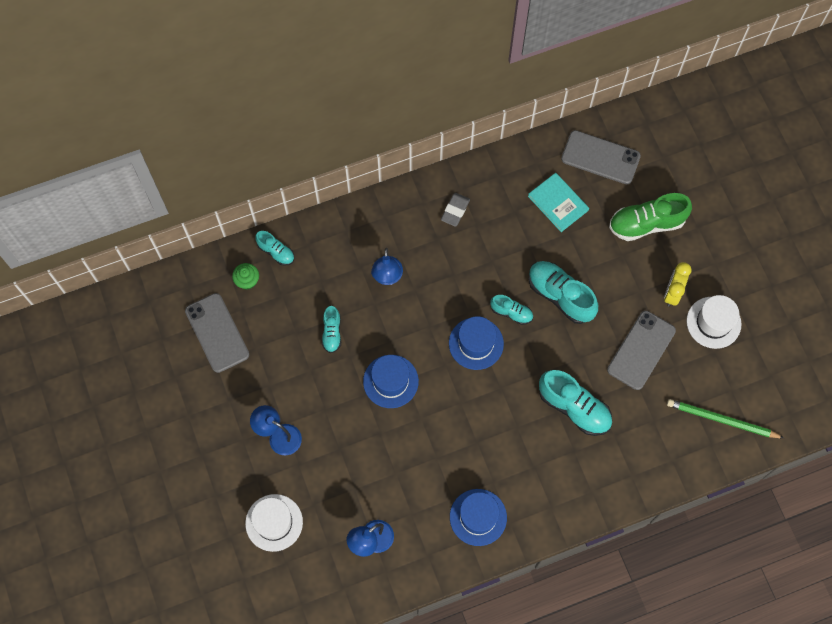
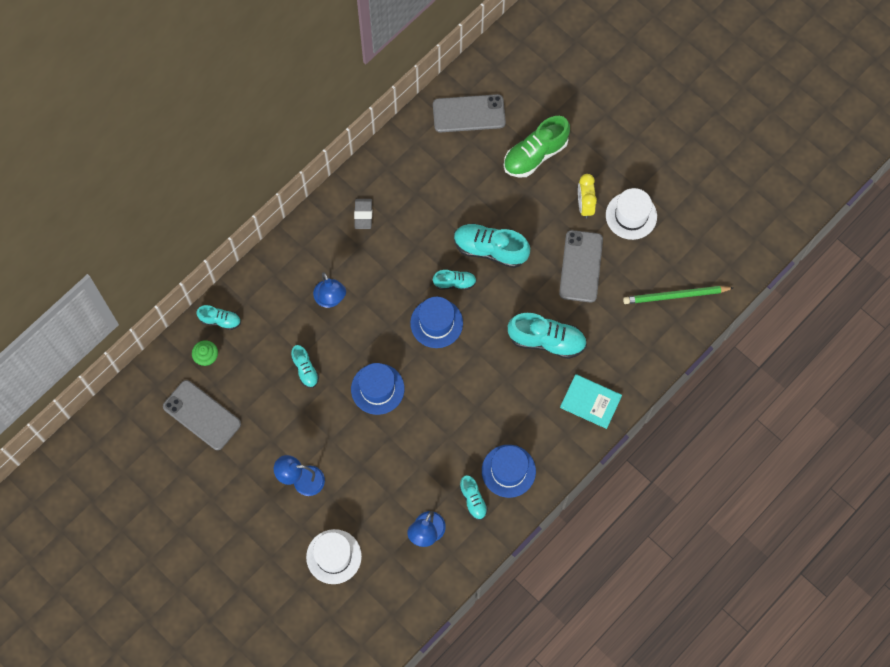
camera: 25 degrees left, 0 degrees up
turquoise book [528,173,589,232] -> turquoise book moved to [560,374,622,429]
none -> turquoise shoe [459,475,488,520]

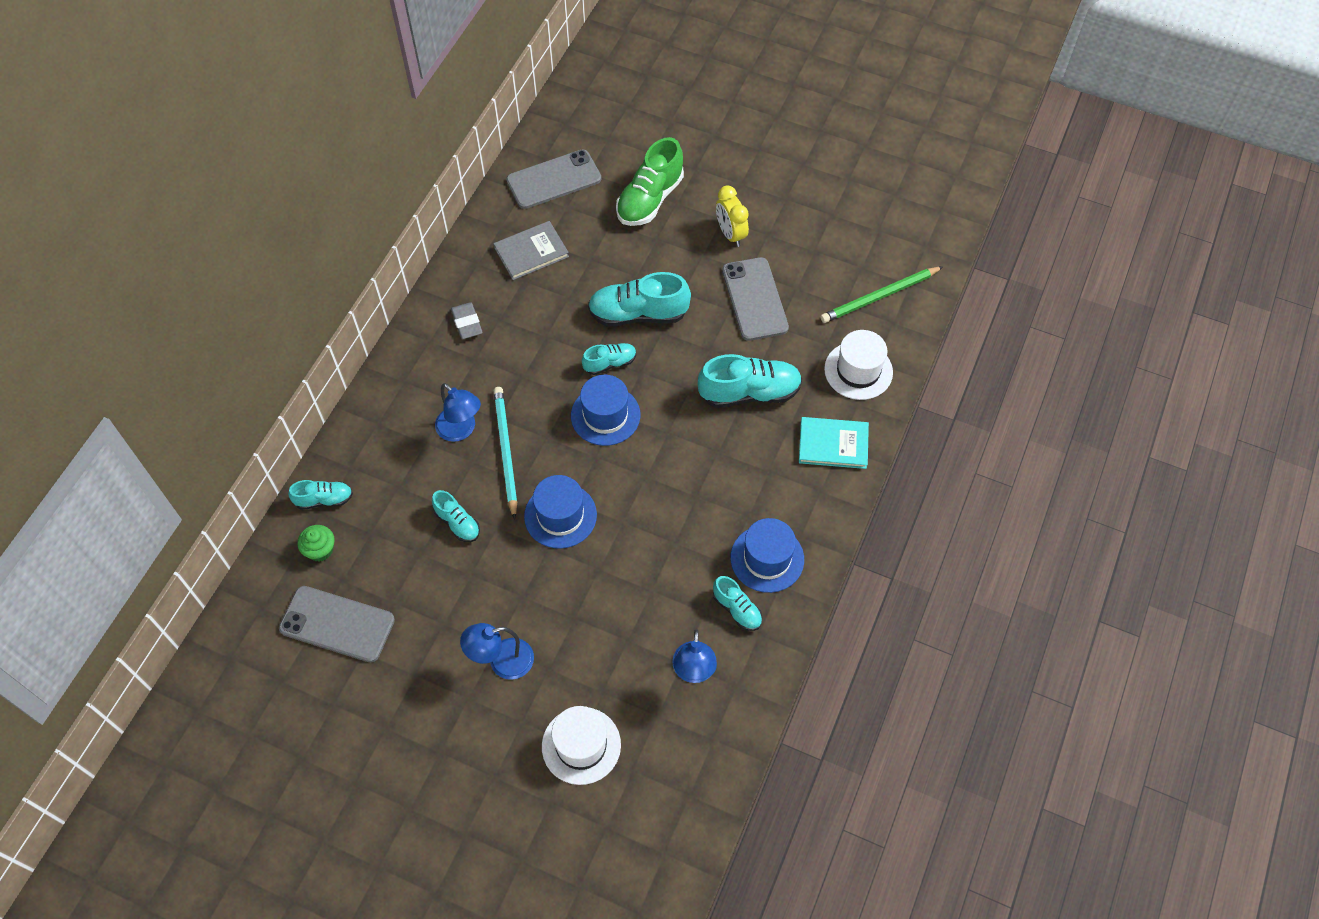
camera: 20 degrees left, 10 degrees down
white hat [606,188,657,240] -> white hat moved to [824,330,893,400]
none -> grey book [494,221,569,280]
none -> turquoise pencil [494,387,517,520]

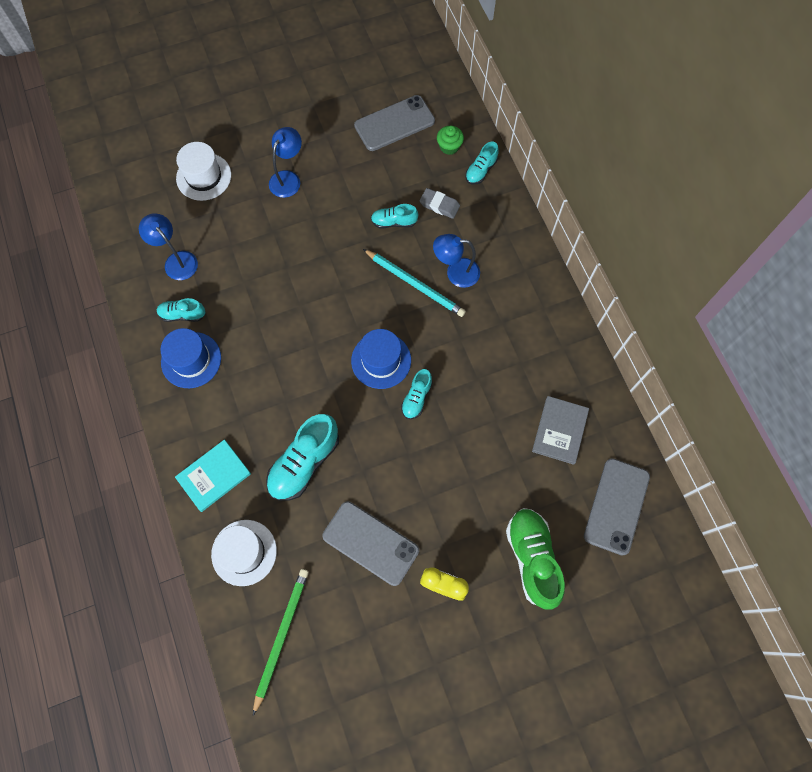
camera: 135 degrees right, 10 degrees up
grey eraser [451,302,483,339] -> grey eraser moved to [420,188,460,219]
blue hat [524,475,597,549] -> none
turquoise shoe [588,272,691,327] -> none

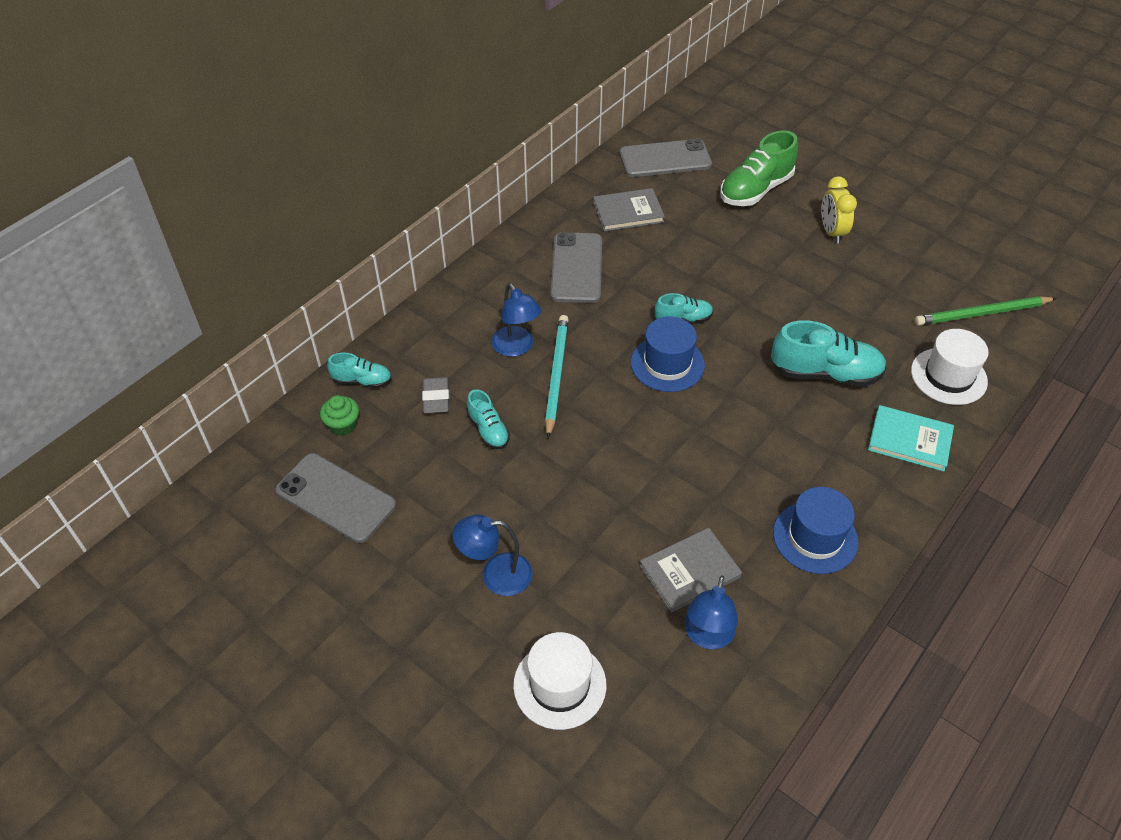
camera: 120 degrees left, 20 degrees down
turquoise shoe [157,298,206,322] -> none
grey phone [322,501,419,586] -> grey phone moved to [550,232,602,303]
none -> grey book [640,528,742,612]

